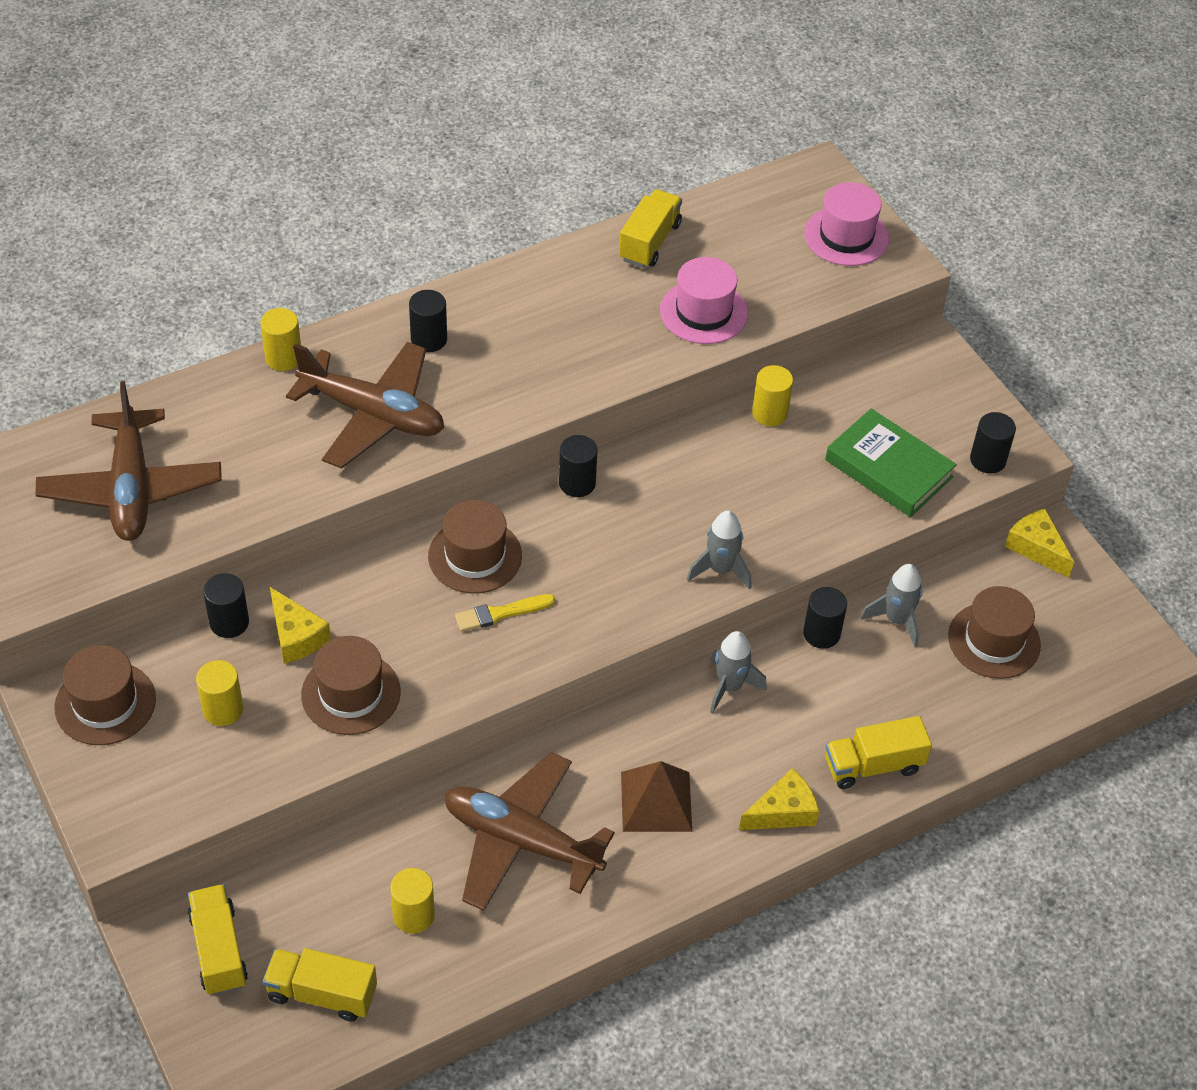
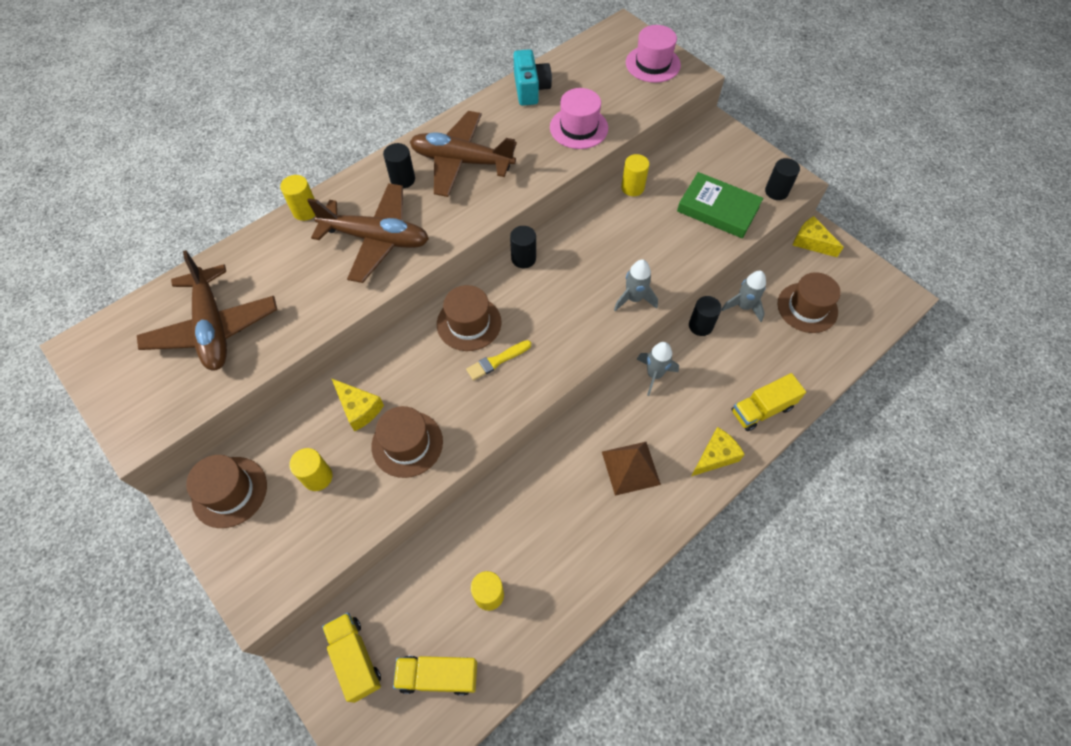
camera: 10 degrees left, 10 degrees up
black cylinder [203,573,249,638] -> none
brown plane [444,752,615,911] -> brown plane moved to [410,111,517,197]
yellow truck [619,189,682,268] -> turquoise camera [513,49,552,106]

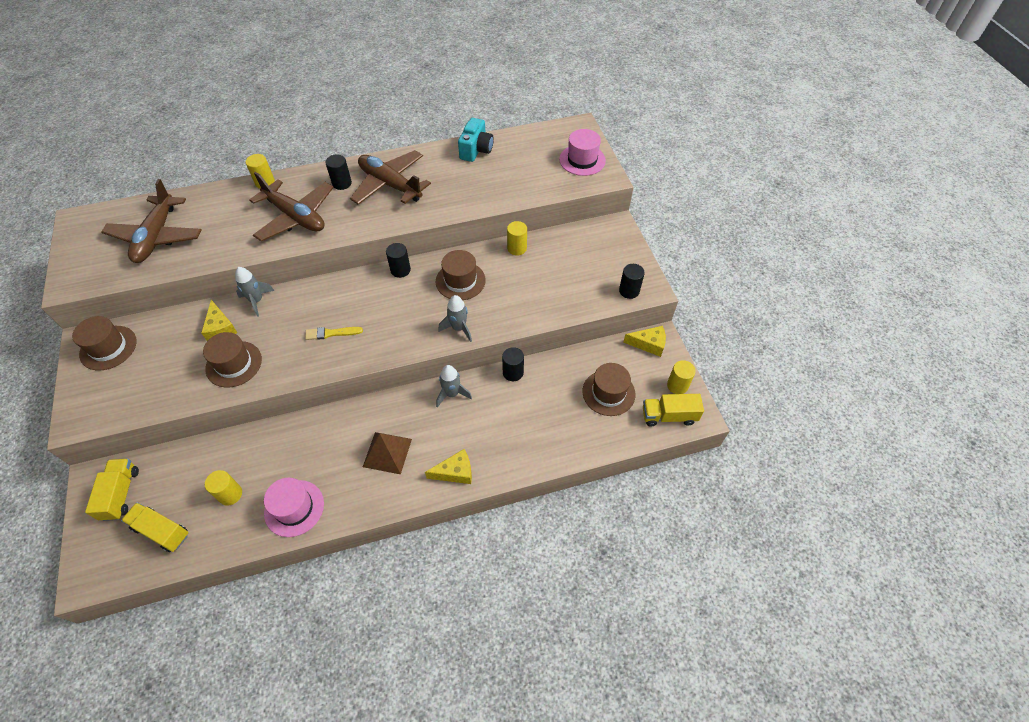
camera: 25 degrees right, 5 degrees down
yellow cylinder [289,448,333,491] -> yellow cylinder moved to [667,360,696,394]
brown hat [437,285,501,351] -> brown hat moved to [436,250,486,300]
pink hat [550,88,608,149] -> pink hat moved to [264,478,324,537]
green book [677,172,763,238] -> none
grey rocket [722,271,766,322] -> grey rocket moved to [235,267,275,317]
yellow truck [732,373,806,431] -> yellow truck moved to [643,394,704,426]
yellow cheese [793,216,844,257] -> yellow cheese turned 120 degrees clockwise [623,326,666,357]

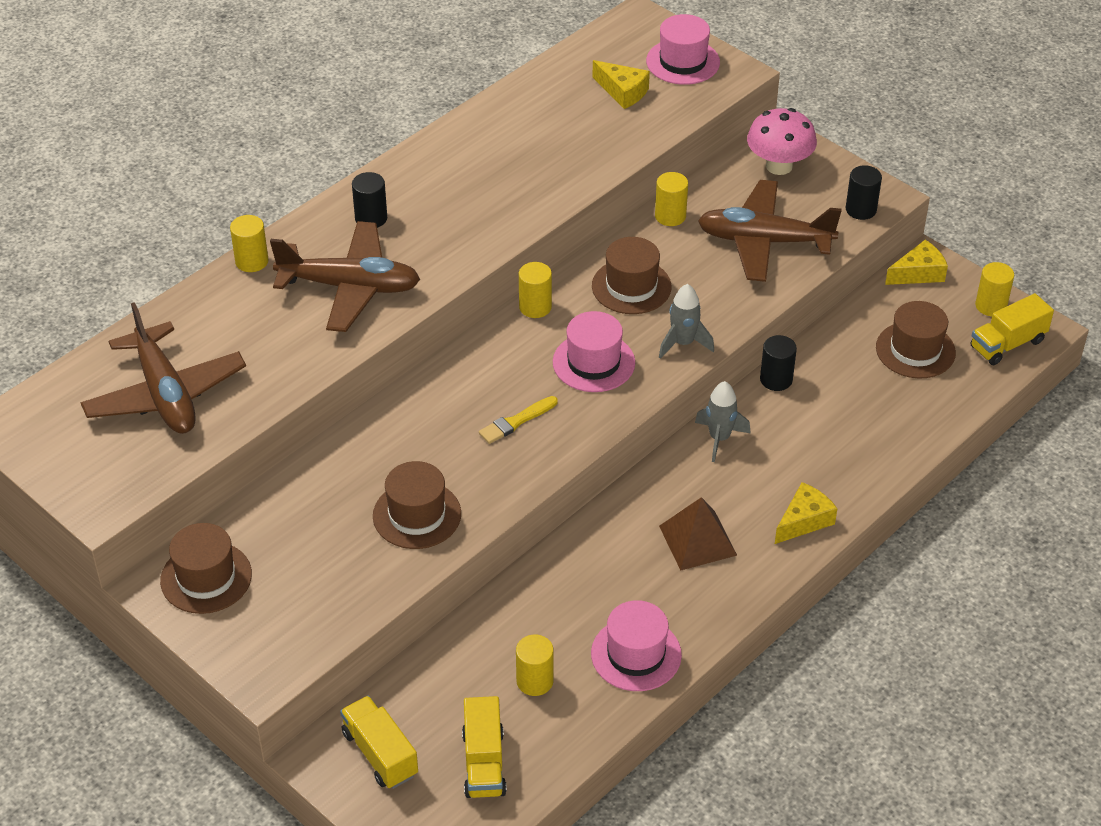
camera: 30 degrees left, 10 degrees down
yellow truck [121,502,189,552] -> yellow truck turned 90 degrees counterclockwise [462,696,507,798]
yellow cheese [201,300,237,341] -> yellow cheese moved to [592,60,650,109]
grey rocket [235,267,275,317] -> none
brown plane [350,150,431,205] -> brown plane moved to [698,180,842,282]
black cylinder [386,243,411,278] -> yellow cylinder [519,262,552,318]
turquoise camera [458,118,494,162] -> none
none -> pink hat [553,311,635,392]
none -> pink mushroom [747,108,817,175]

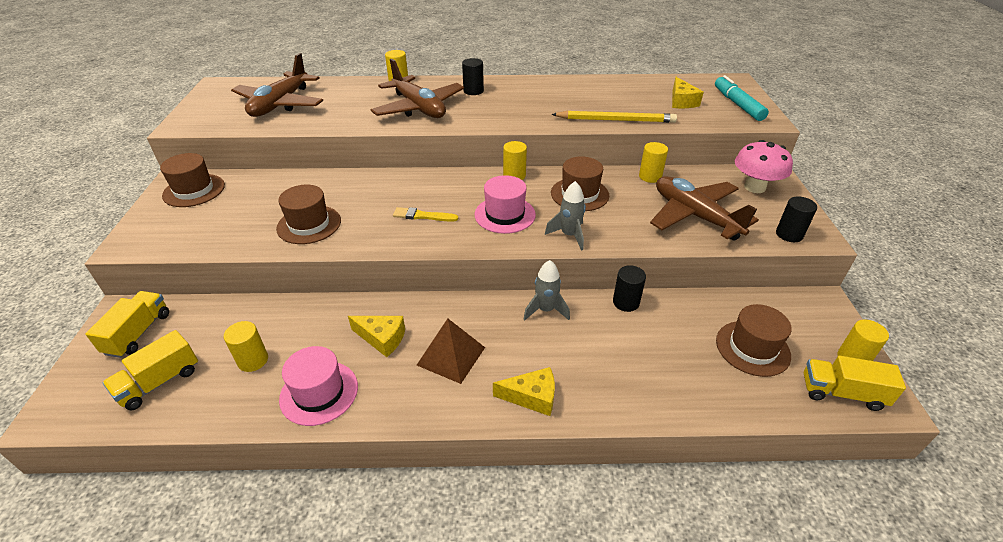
camera: 45 degrees right, 5 degrees down
pink hat [646,14,720,85] -> turquoise marker [715,75,769,121]
yellow cheese [885,240,948,285] -> yellow cheese moved to [348,316,405,357]
none -> yellow pencil [551,111,677,123]

